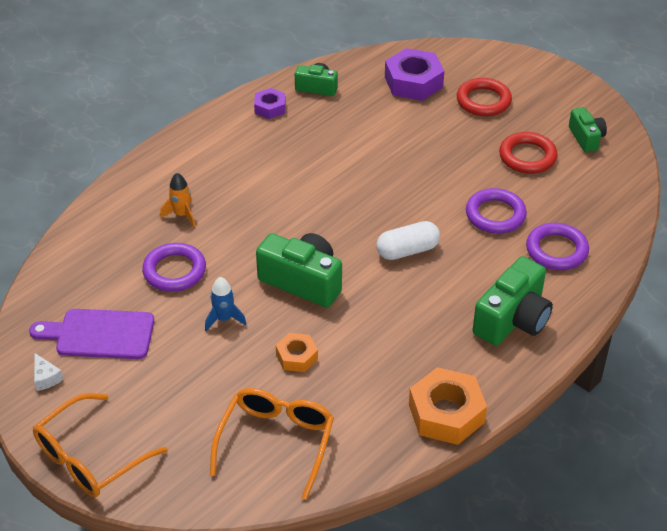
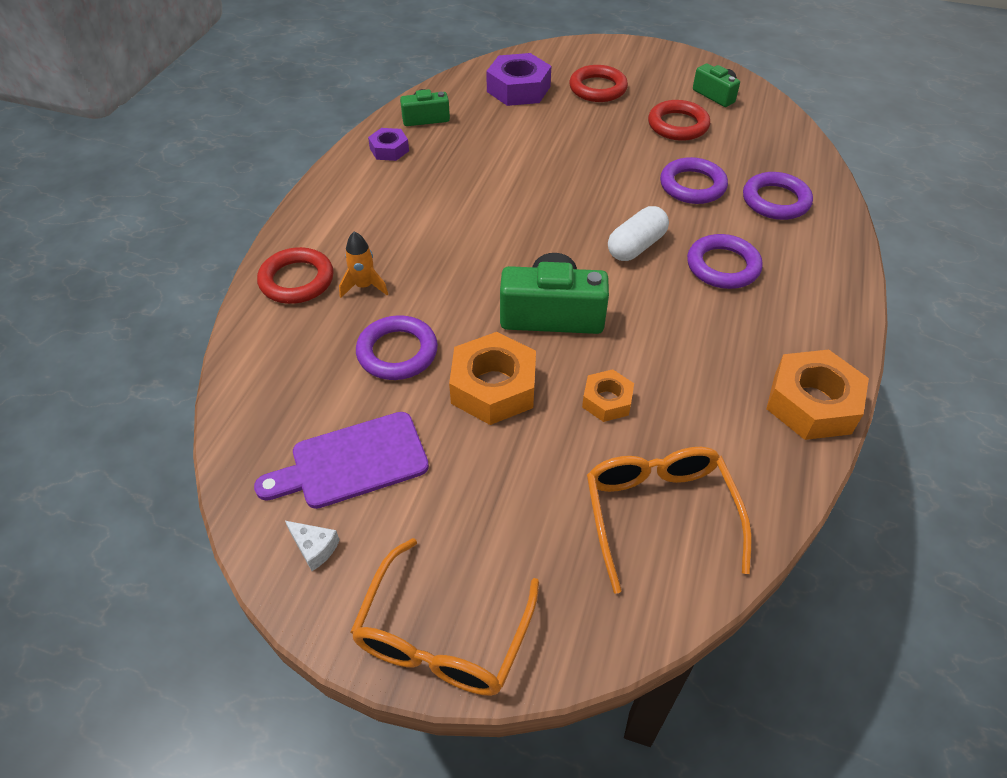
camera: 25 degrees left, 5 degrees up
blue rocket [205,277,247,331] -> orange nut [449,332,536,425]
green camera [473,256,553,346] -> none
none -> red ring [257,247,334,304]
none -> purple ring [687,234,763,289]

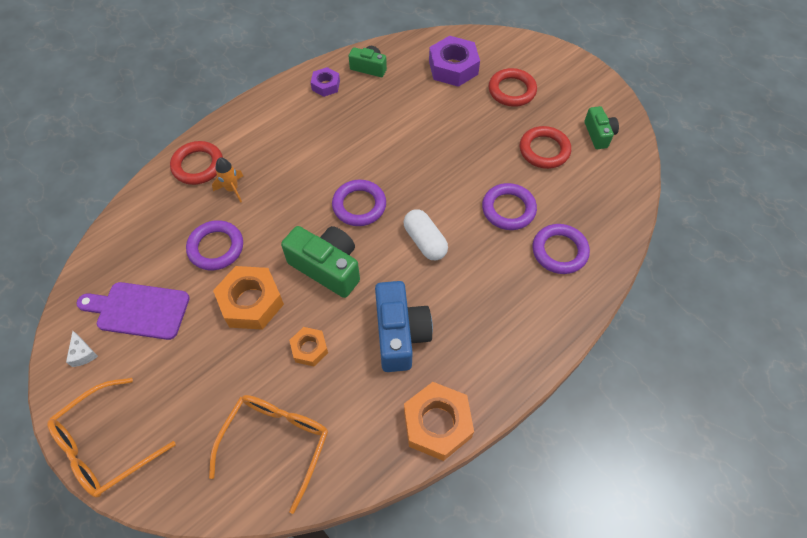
camera: 30 degrees right, 10 degrees up
white capsule [608,206,669,261] -> white capsule turned 75 degrees clockwise [404,209,448,260]
purple ring [687,234,763,289] -> purple ring moved to [332,180,386,226]
none -> blue camera [375,281,433,372]

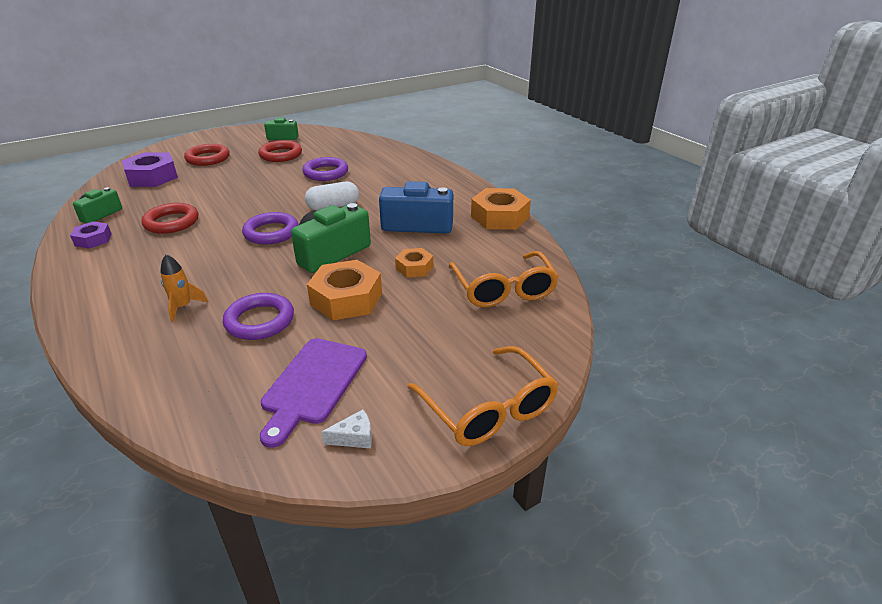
camera: 80 degrees left, 25 degrees down
red ring [170,141,223,185] -> red ring moved to [141,203,198,234]
orange glasses [209,395,328,514] -> orange glasses turned 135 degrees counterclockwise [449,251,559,307]
purple ring [533,224,590,274] -> none

